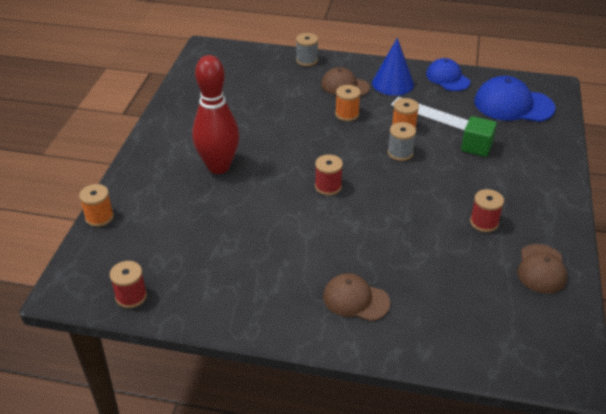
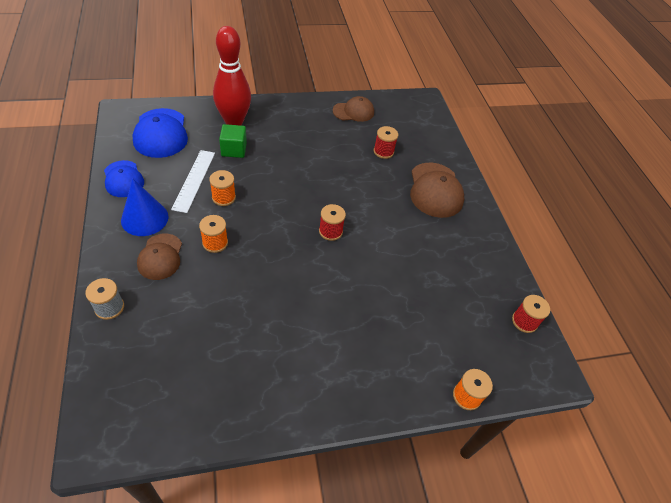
camera: 120 degrees left, 10 degrees up
red bowling pin [192,55,239,174] -> red bowling pin moved to [213,26,251,125]
brown cap [323,273,390,321] -> brown cap [410,163,464,218], size x1.54
grey spool [388,122,416,161] -> none
blue cap [426,58,471,91] -> blue cap turned 60 degrees counterclockwise [104,160,144,197]
red spool [470,189,504,232] -> red spool moved to [374,126,398,159]

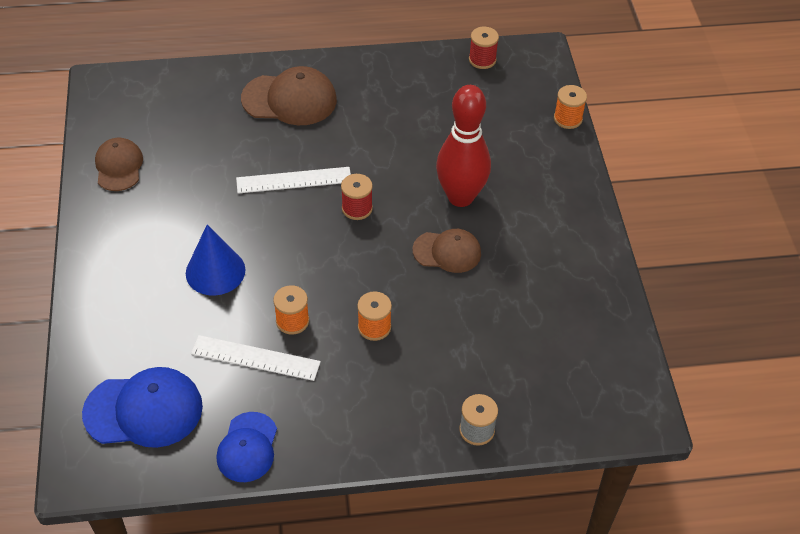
camera: 80 degrees left, 0 degrees up
blue cap [104,160,144,197] -> blue cap turned 120 degrees clockwise [216,412,277,482]
blue cone [121,178,169,236] -> blue cone moved to [186,225,245,296]
brown cap [137,234,182,280] -> brown cap moved to [413,229,481,273]
red bowling pin [213,26,251,125] -> red bowling pin moved to [436,85,491,207]
green cube [219,124,247,158] -> none
red spool [374,126,398,159] -> none
none -> white ruler [236,167,351,194]

